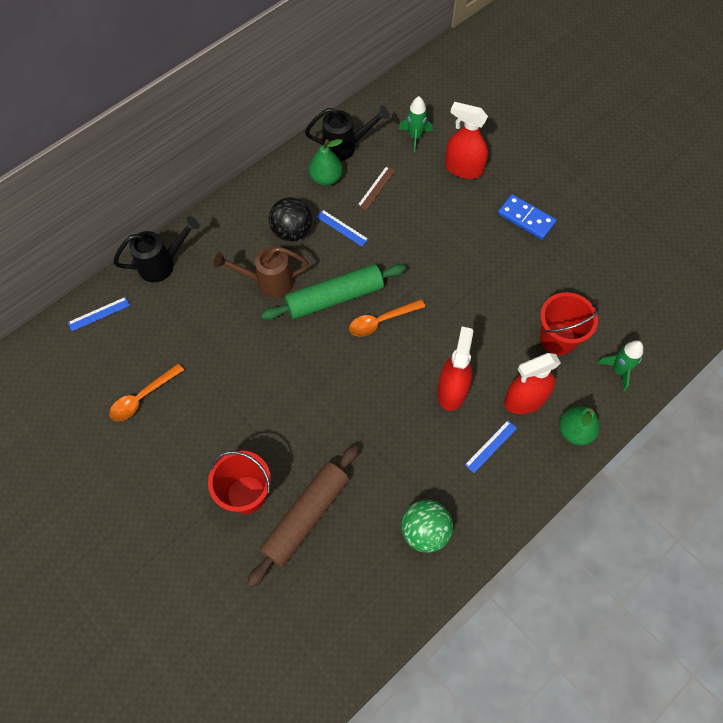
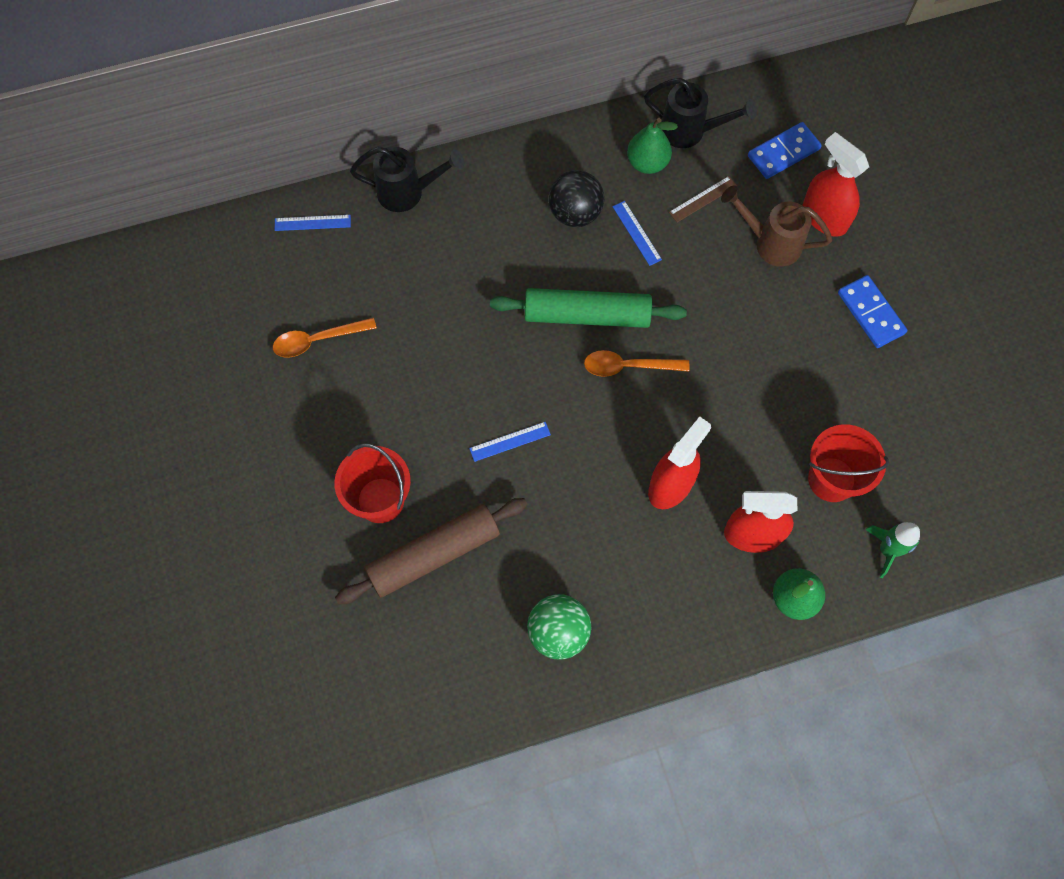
camera: 25 degrees right, 5 degrees up
brown watering can [214,247,309,298] -> brown watering can moved to [721,186,832,267]
green rocket [399,96,433,153] -> blue domino [748,122,822,179]
blue ruler [465,420,517,473] -> blue ruler moved to [469,422,551,462]

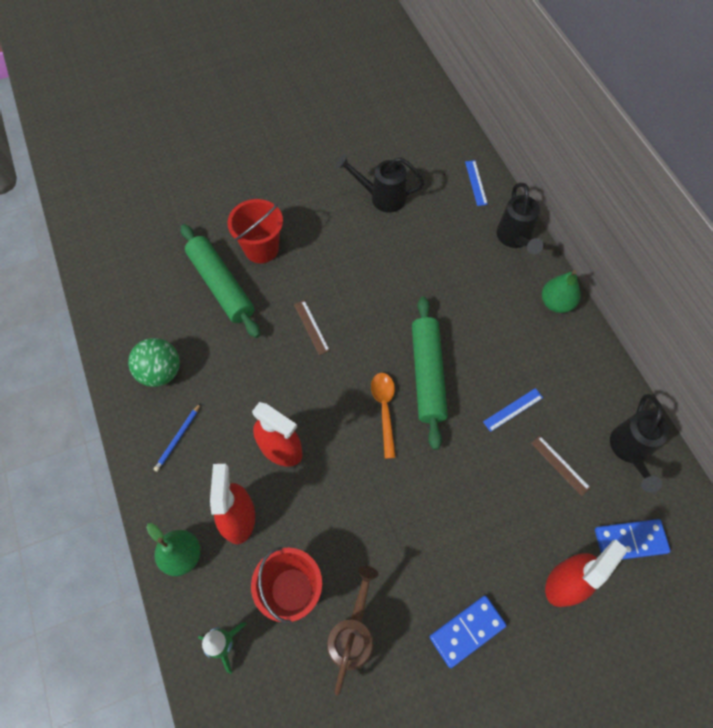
camera: 85 degrees right, 5 degrees down
orange spoon [273,317,377,358] -> black watering can [336,154,425,213]
brown rolling pin [335,498,527,604] -> green rolling pin [181,224,260,338]
blue ruler [469,422,551,462] -> brown ruler [294,300,330,355]
black ball [548,170,604,227] -> none
green pear [627,118,678,174] -> green pear moved to [542,270,581,313]
brown watering can [721,186,832,267] -> brown watering can moved to [327,566,378,696]
blue domino [748,122,822,179] -> blue domino turned 60 degrees counterclockwise [595,519,671,560]
none -> blue pencil [153,403,201,472]

